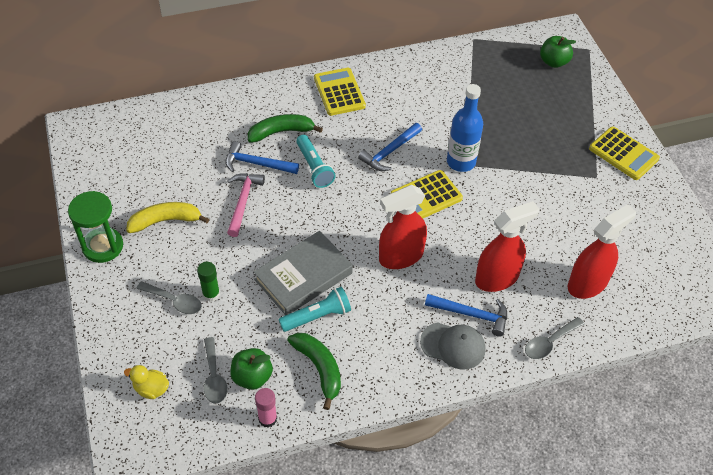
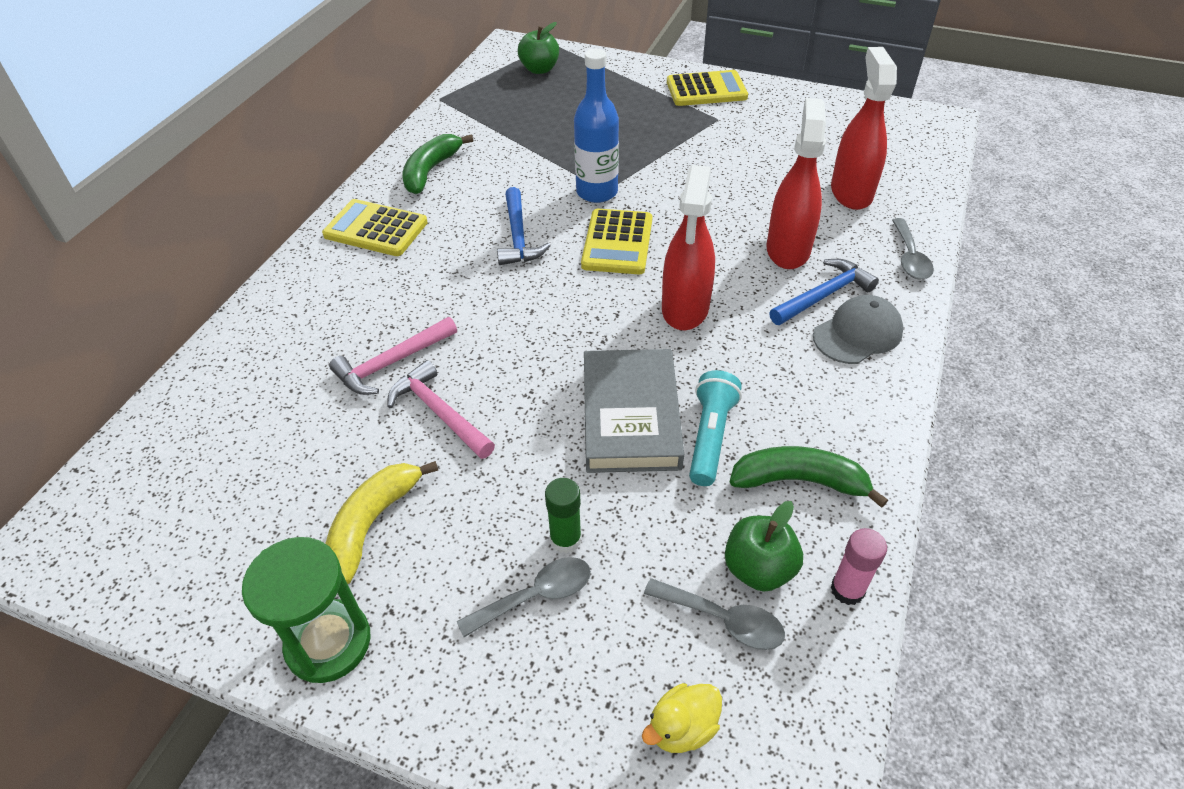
camera: 50 degrees left, 5 degrees down
blue hammer [225,141,299,174] -> pink hammer [329,317,457,395]
green banana [248,114,323,143] -> green banana moved to [402,134,473,194]
turquoise flashlight [296,135,336,188] -> none

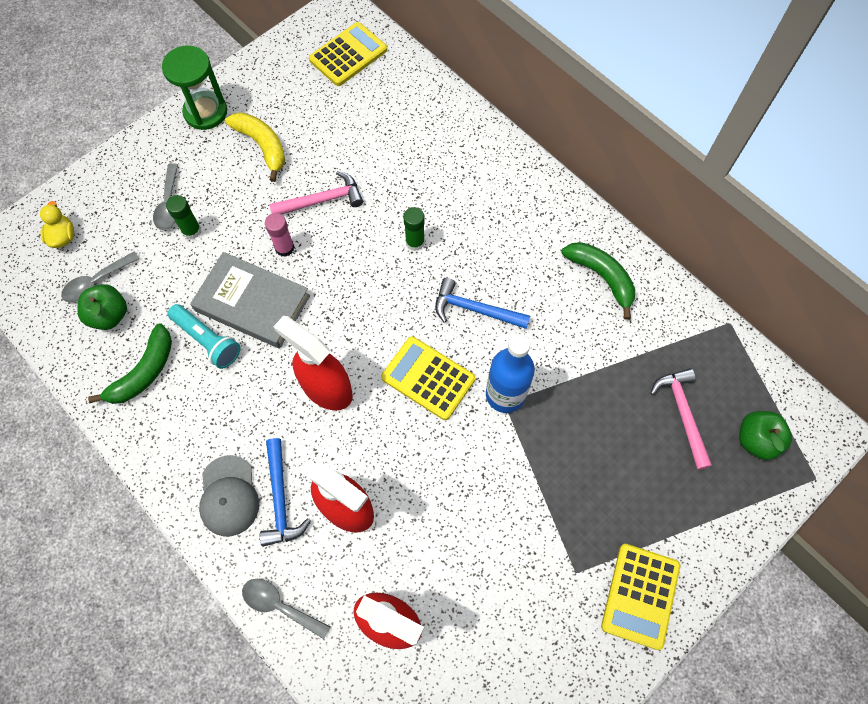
camera: 115 degrees right, 20 degrees up
yellow calculator [322,199,428,256] -> yellow calculator moved to [309,22,387,86]
pink hammer [329,317,457,395] -> pink hammer moved to [650,368,712,470]
pink glue stick [831,528,887,605] -> pink glue stick moved to [265,213,294,257]
none -> green glue stick [403,207,425,251]

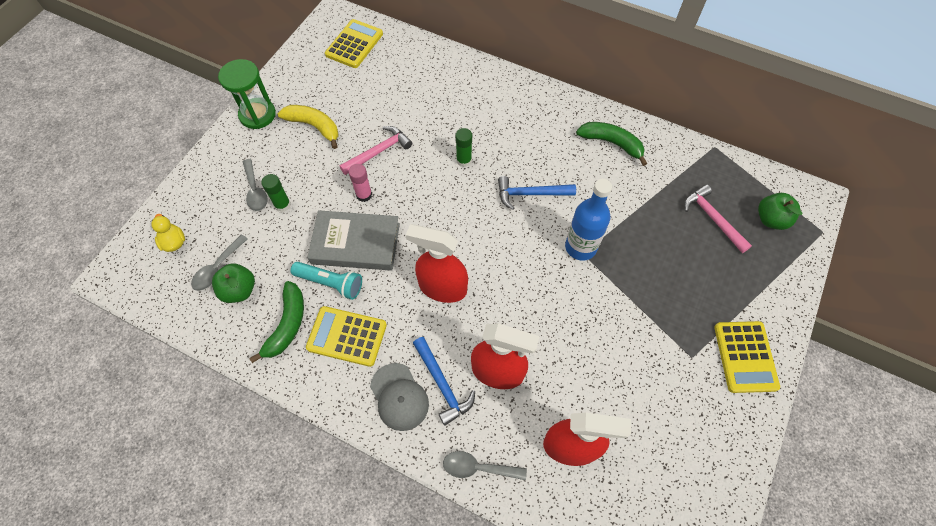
camera: 20 degrees left, 5 degrees down
yellow calculator [381,336,475,420] -> yellow calculator moved to [306,306,387,367]

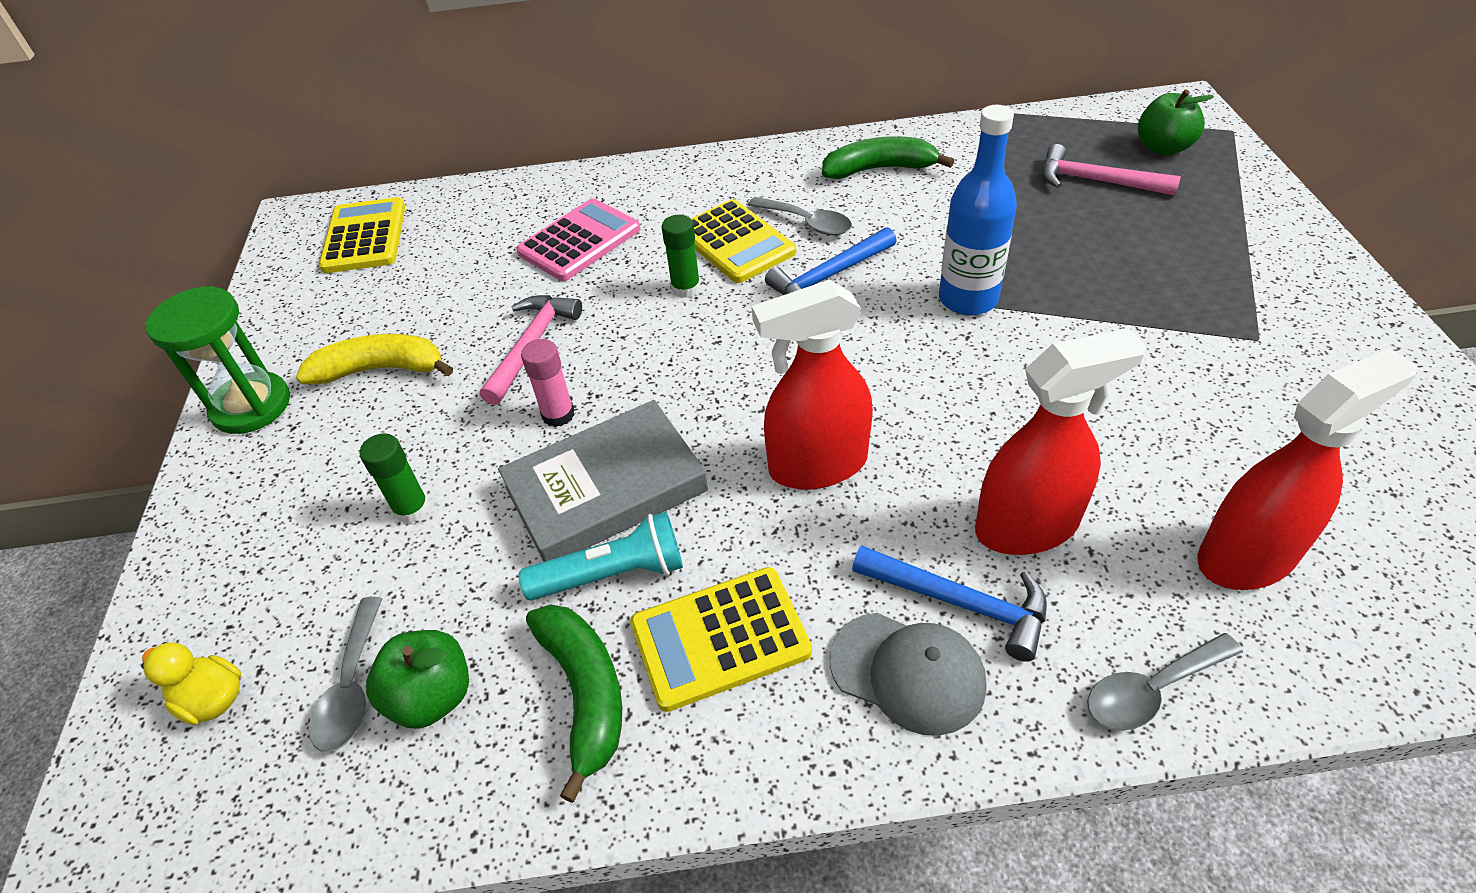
camera: 30 degrees left, 15 degrees down
grey spoon [243,159,268,211] -> grey spoon moved to [748,197,852,235]
yellow calculator [714,321,780,393] -> yellow calculator moved to [691,199,796,283]
none -> pink calculator [516,198,640,281]

